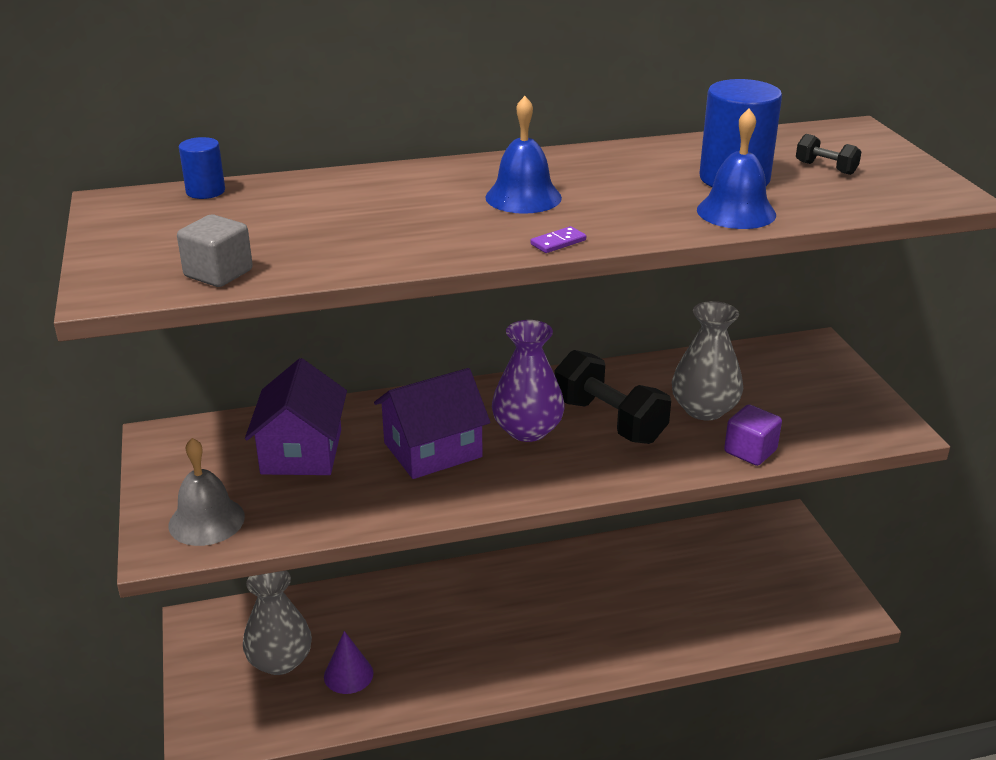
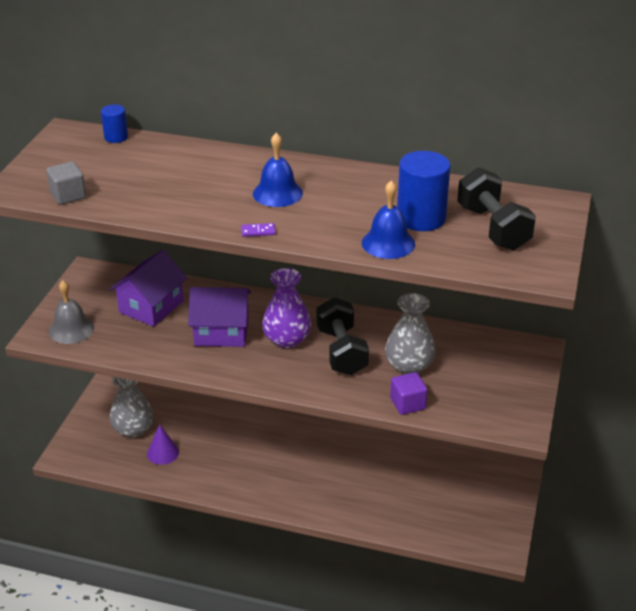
camera: 30 degrees right, 5 degrees up
black dumbbell [796,134,861,175] -> black dumbbell [457,167,536,250], size x2.17

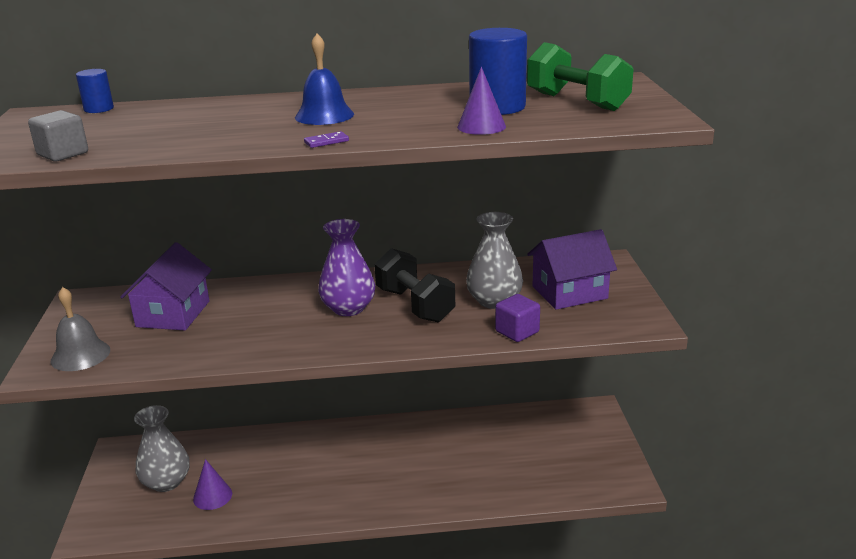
camera: 20 degrees left, 10 degrees down
purple house [188,287,251,347] -> purple house moved to [527,229,617,310]
blue bell [362,180,415,259] -> purple cone [457,67,506,135]
black dumbbell [457,167,536,250] -> green dumbbell [527,42,634,111]

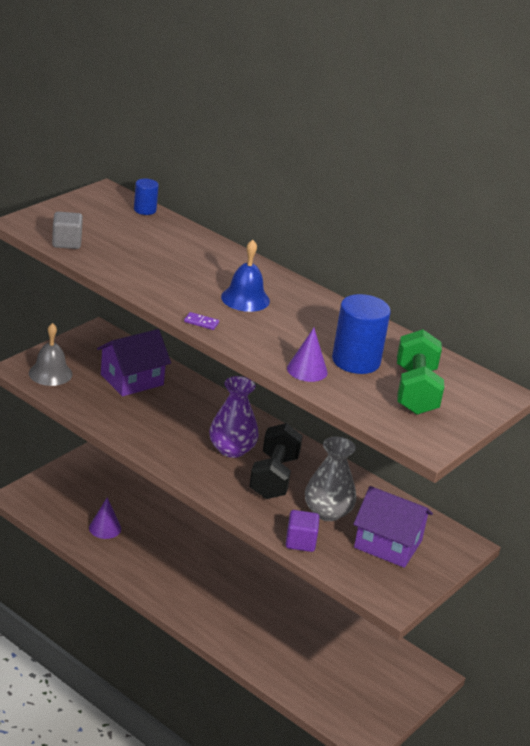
camera: 40 degrees right, 5 degrees up
grey vase [134,405,190,492] -> none

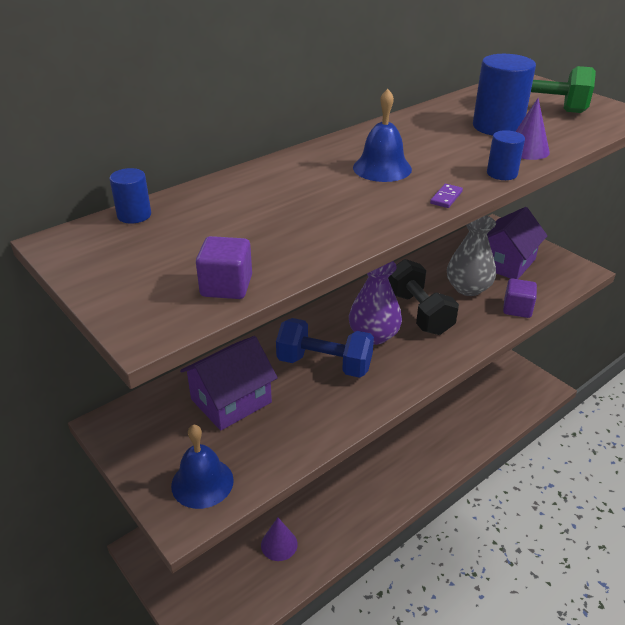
camera: 75 degrees left, 5 degrees up
grey bell [29,323,73,386] -> blue bell [171,424,234,509]
grey cube [52,212,83,249] -> purple cube [196,236,252,299]
purple house [97,329,171,396] -> purple house turned 75 degrees clockwise [180,336,278,431]
black dumbbell [249,423,303,499] -> black dumbbell turned 45 degrees clockwise [388,259,459,335]
none -> blue dumbbell [276,318,374,378]
none -> blue cylinder [487,130,525,180]

